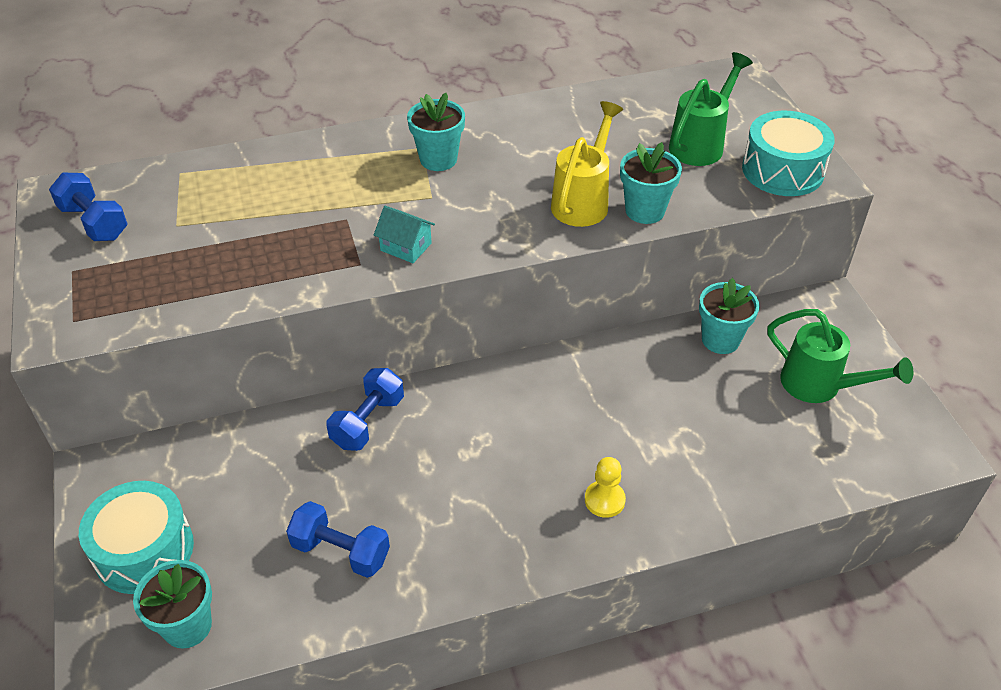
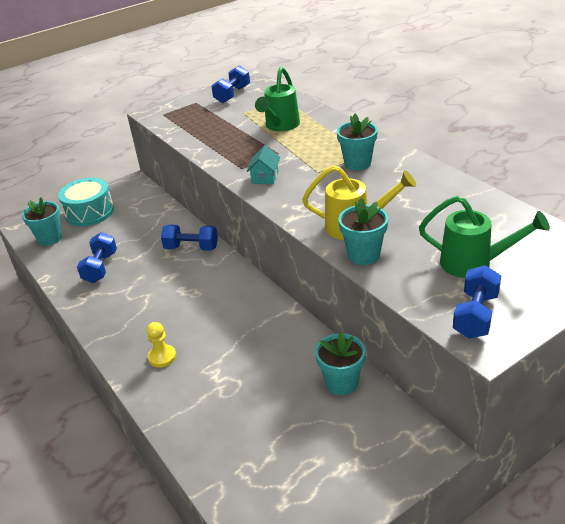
camera: 75 degrees right, 10 degrees down
turquoise drum [742,111,835,196] -> blue dumbbell [453,265,501,339]
green watering can [768,309,914,403] -> green watering can moved to [255,67,300,131]

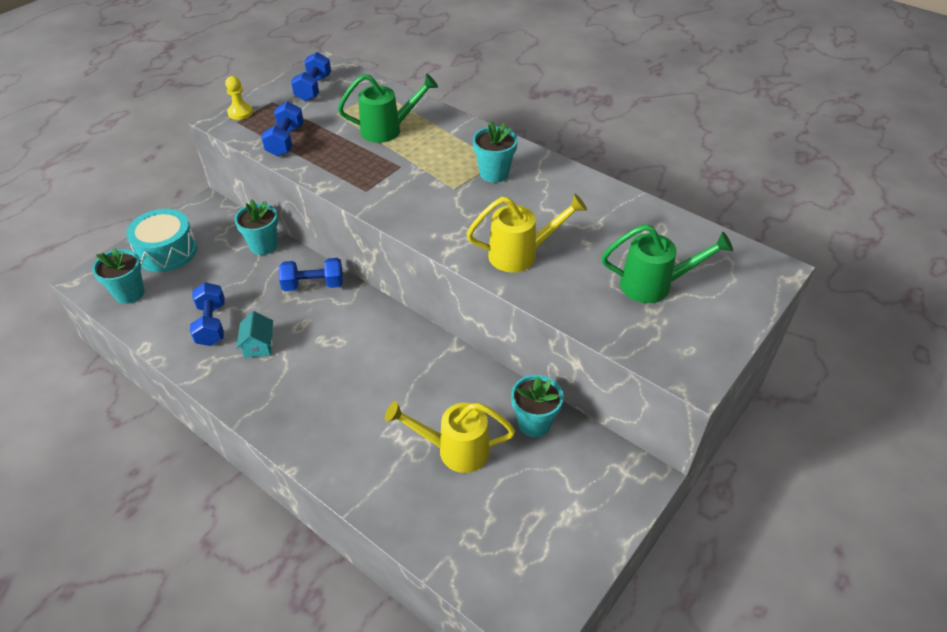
camera: 20 degrees left, 10 degrees up
yellow pawn [147,322,176,367] -> yellow pawn moved to [225,76,253,120]
turquoise house [247,145,280,184] -> turquoise house moved to [236,311,273,358]
green watering can [255,67,300,131] -> green watering can turned 105 degrees counterclockwise [338,74,438,143]
turquoise flower pot [338,198,388,265] -> turquoise flower pot moved to [234,199,278,255]
blue dumbbell [453,265,501,339] -> blue dumbbell moved to [261,101,304,157]
none -> yellow watering can [385,401,515,473]

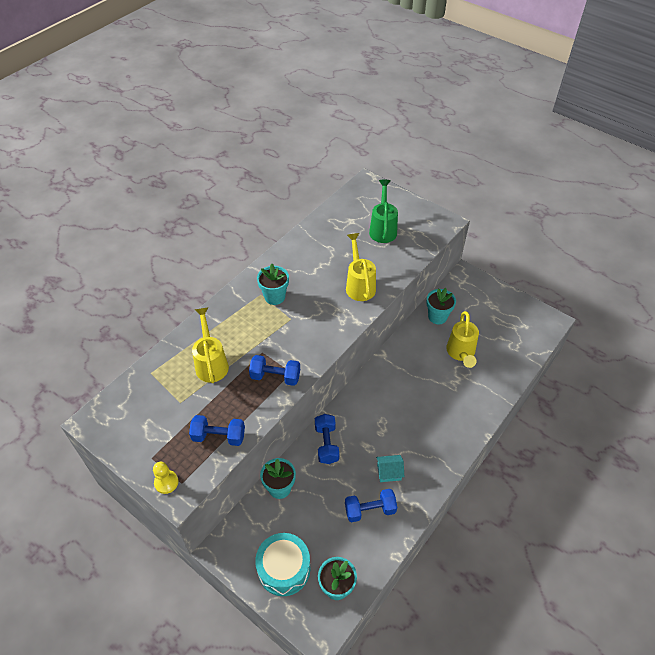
camera: 90 degrees left, 5 degrees up
blue dumbbell [291,52,331,101] -> blue dumbbell moved to [249,355,300,386]
green watering can [338,74,438,143] -> yellow watering can [192,307,229,383]

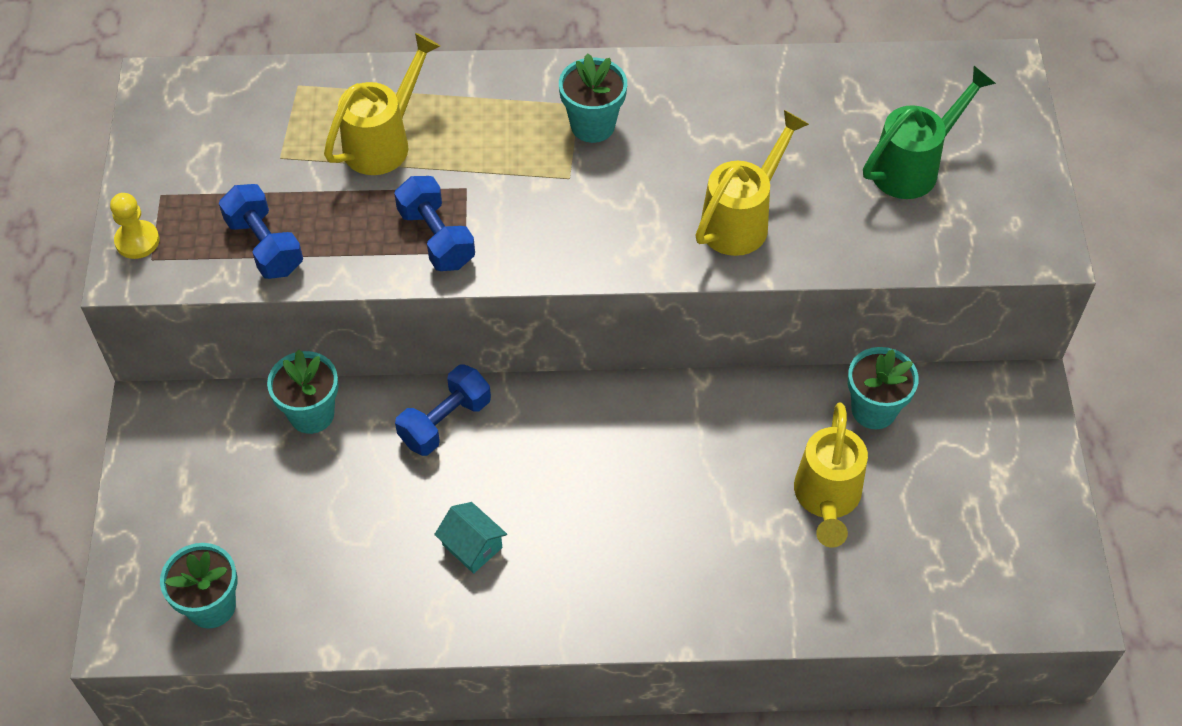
camera: 50 degrees right, 5 degrees up
turquoise drum [255,533,311,596] -> none
blue dumbbell [345,489,397,522] -> none
yellow watering can [446,311,479,368] -> yellow watering can turned 45 degrees counterclockwise [794,402,868,548]

